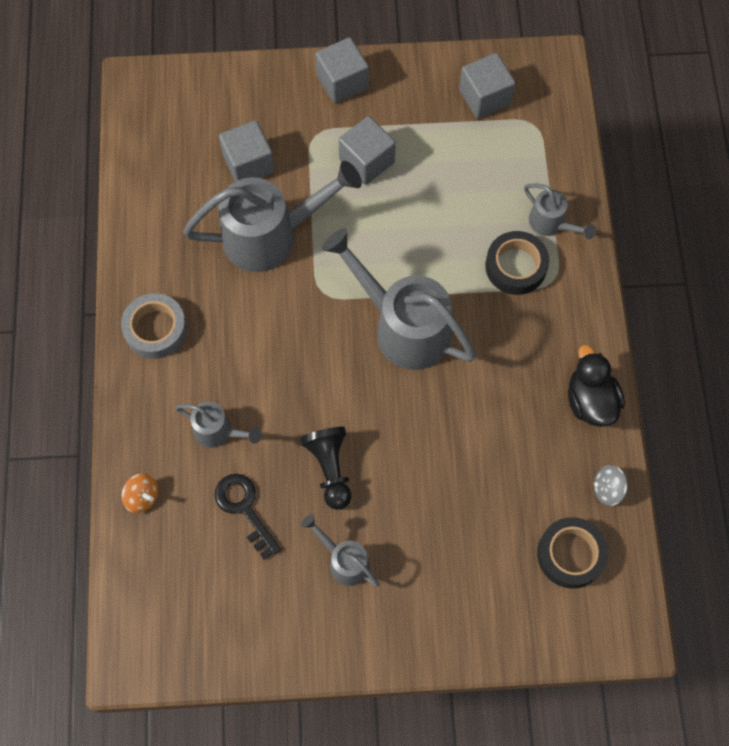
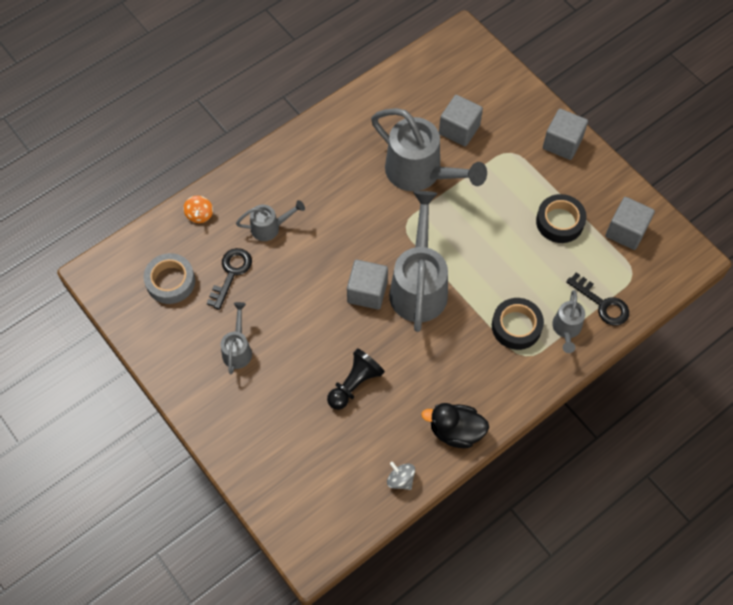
camera: 55 degrees right, 5 degrees down
grey tape [121,293,187,359] -> grey tape moved to [144,253,195,304]
grey watering can [175,402,262,448] -> grey watering can turned 90 degrees counterclockwise [236,200,305,241]
black pawn [300,427,351,510] -> black pawn moved to [327,348,385,410]
grey cube [338,116,396,185] -> grey cube moved to [347,260,388,310]
black tape [537,517,608,588] -> black tape moved to [536,194,586,243]
black duck [568,345,625,427] -> black duck turned 120 degrees counterclockwise [421,403,489,448]
none -> black key [566,272,629,325]

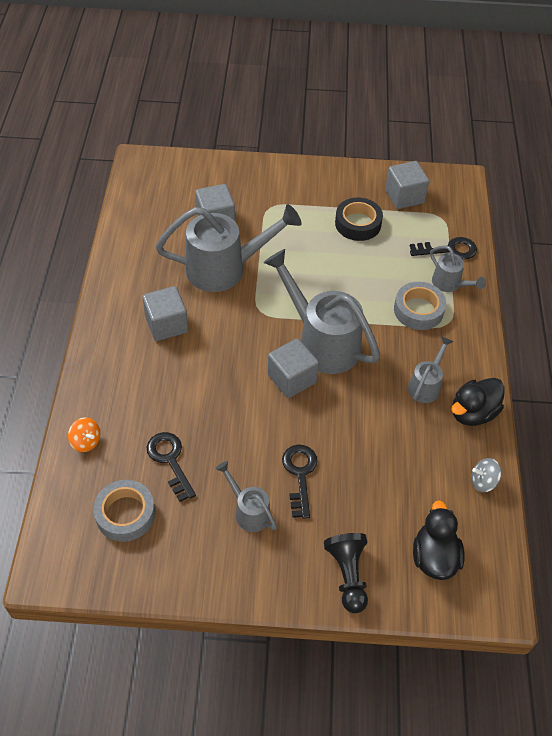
camera: 50 degrees left, 10 degrees down
grey watering can [236,200,305,241] -> grey watering can moved to [408,336,454,403]
black pawn [327,348,385,410] -> black pawn moved to [324,533,368,613]
black tape [492,298,544,350] -> grey tape [394,282,446,330]
grey cube [543,109,588,160] -> grey cube moved to [142,286,188,341]
none -> black key [282,445,318,519]
none -> black duck [413,500,465,580]

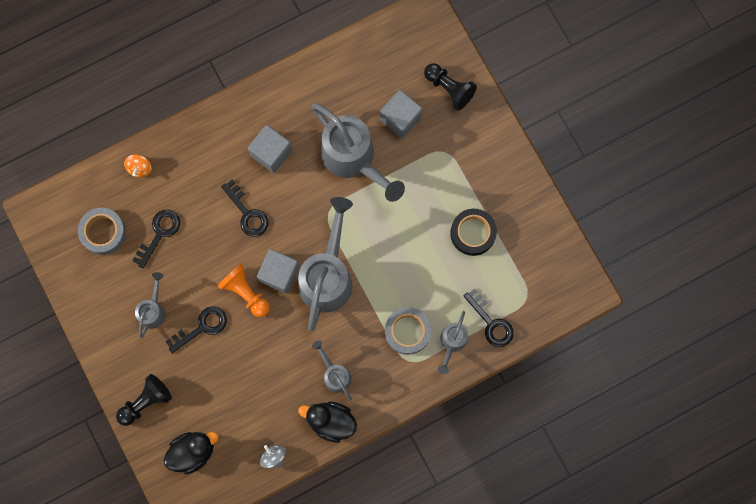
camera: 60 degrees right, 25 degrees up
grey cube [385,161,429,209] -> none
grey watering can [408,336,454,403] -> grey watering can turned 120 degrees counterclockwise [312,340,352,401]
none -> orange pawn [217,264,270,317]
none -> black key [221,180,268,237]
none -> black pawn [424,63,477,111]

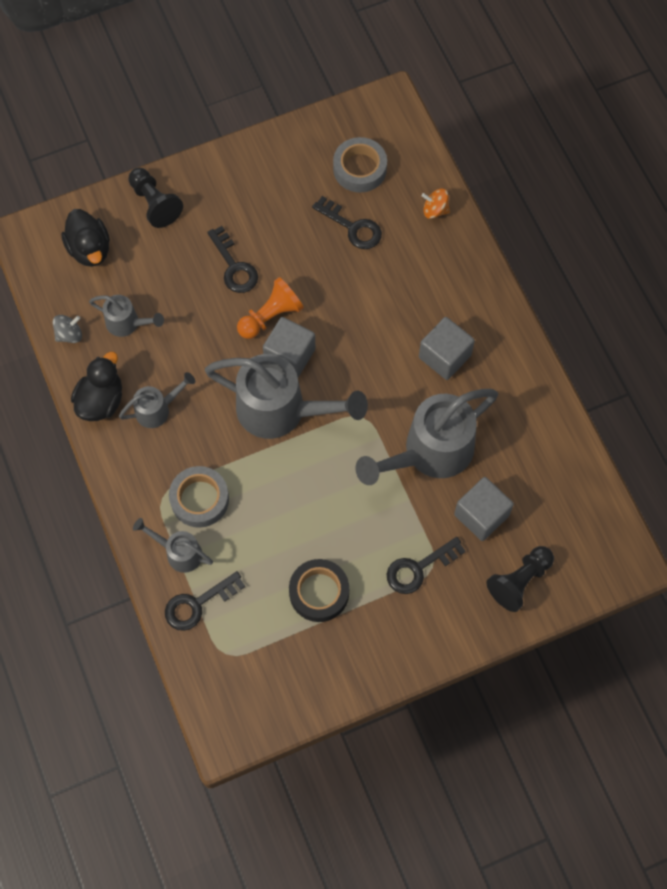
camera: 95 degrees right, 10 degrees down
grey watering can [135,272,166,338] -> grey watering can moved to [89,295,164,337]
black key [221,180,268,237] -> black key moved to [387,537,466,594]

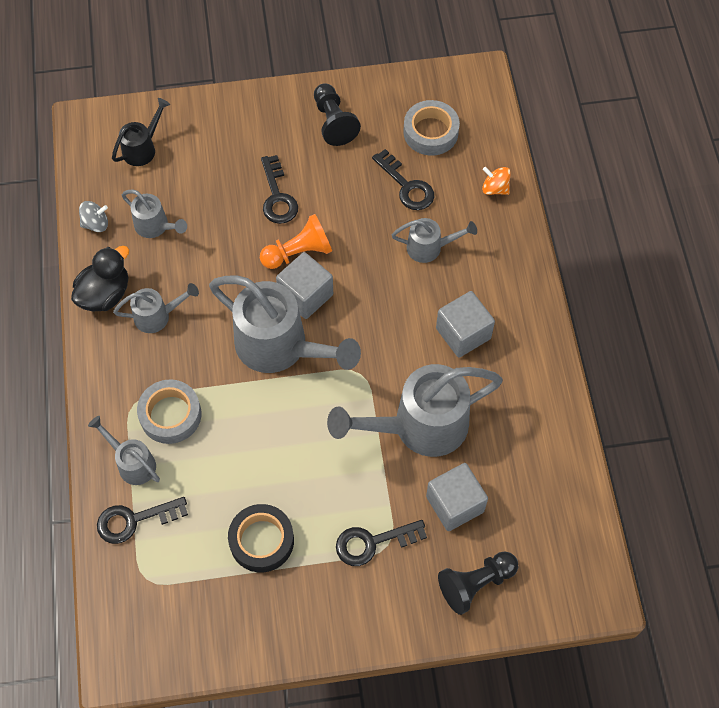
camera: 15 degrees right, 5 degrees down
black duck [61,209,110,267] -> black watering can [112,98,170,166]
black pawn [128,168,183,228] -> black pawn moved to [314,83,361,146]
none -> grey watering can [392,218,477,263]

